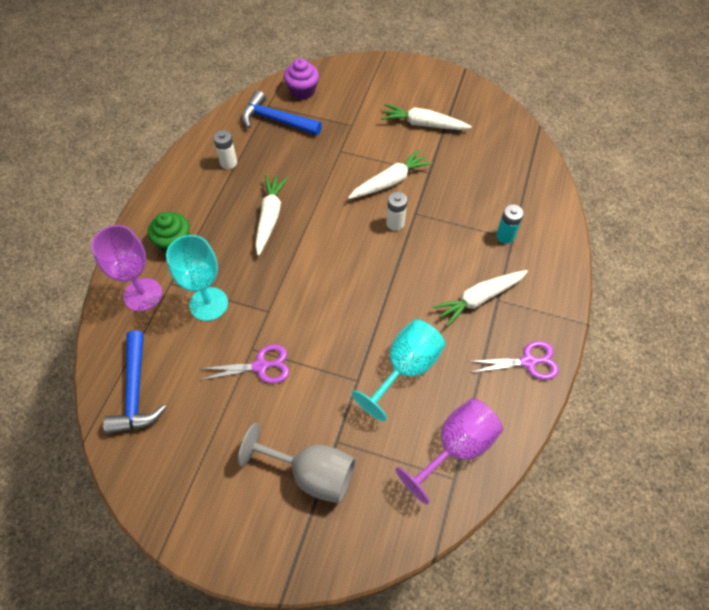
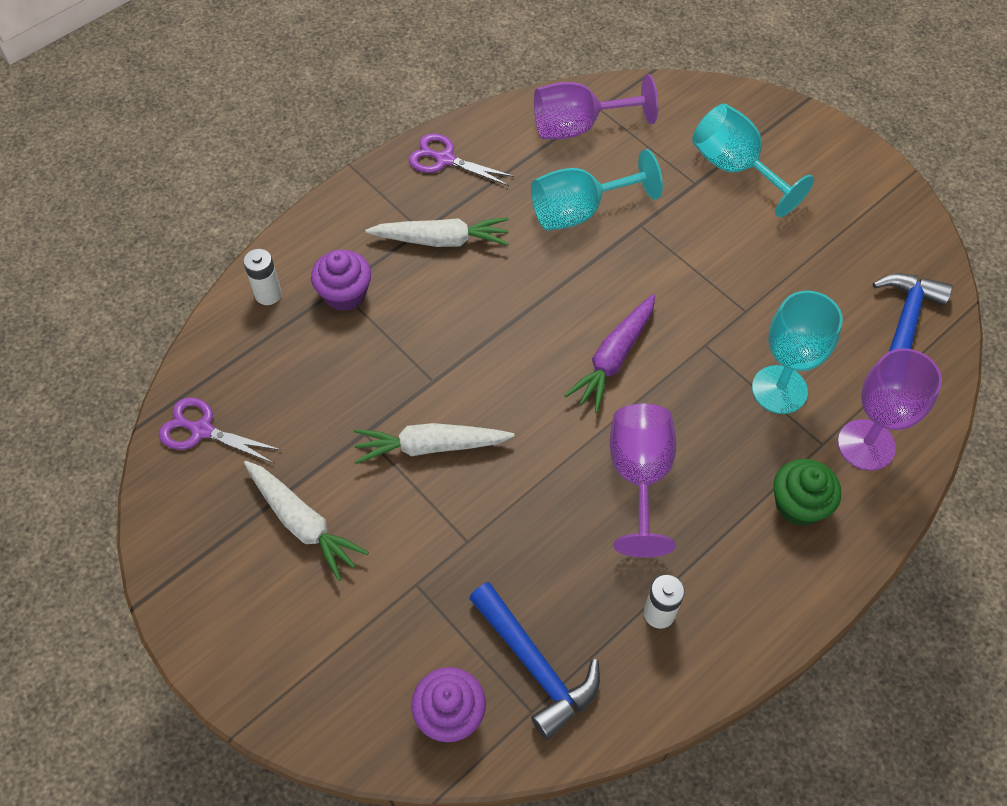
camera: 150 degrees left, 0 degrees up
purple scissors [199,344,289,384] -> purple scissors moved to [158,397,281,463]
grey goblet [238,423,355,504] -> turquoise goblet [692,104,814,217]
white carrot [255,175,288,256] -> purple goblet [610,403,676,558]
white battery [386,192,407,231] -> white battery moved to [243,249,282,305]
turquoise battery [496,204,524,244] -> purple cupcake [311,250,371,311]
none -> purple carrot [564,294,655,413]

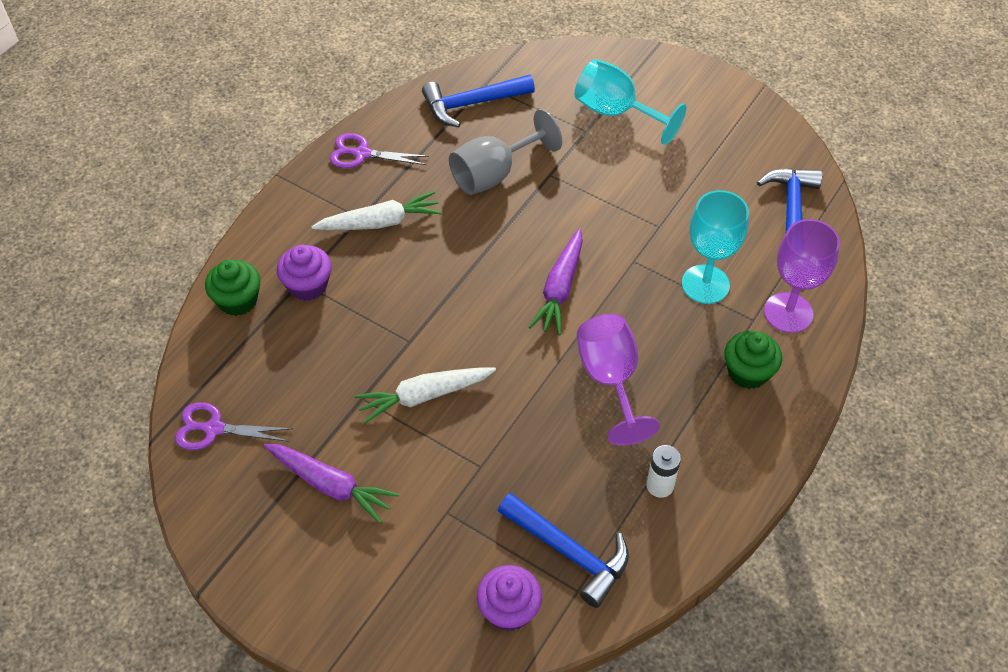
camera: 15 degrees left, 5 degrees down
white battery [243,249,282,305] -> green cupcake [205,259,260,316]
white carrot [244,461,369,581] -> purple carrot [264,443,399,524]
turquoise goblet [531,149,663,231] -> grey goblet [449,109,562,195]
purple goblet [534,74,658,139] -> blue hammer [422,75,535,127]

